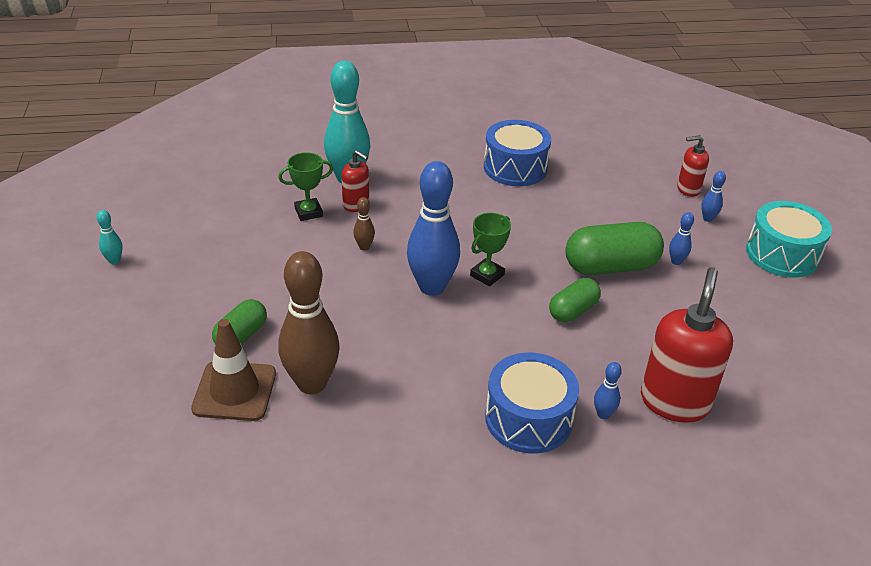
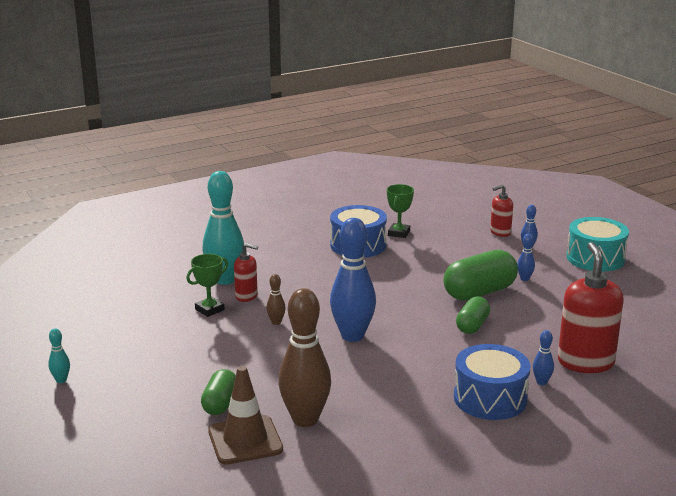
camera: 20 degrees left, 15 degrees down
green trophy [470,213,511,287] -> green trophy moved to [387,184,414,238]

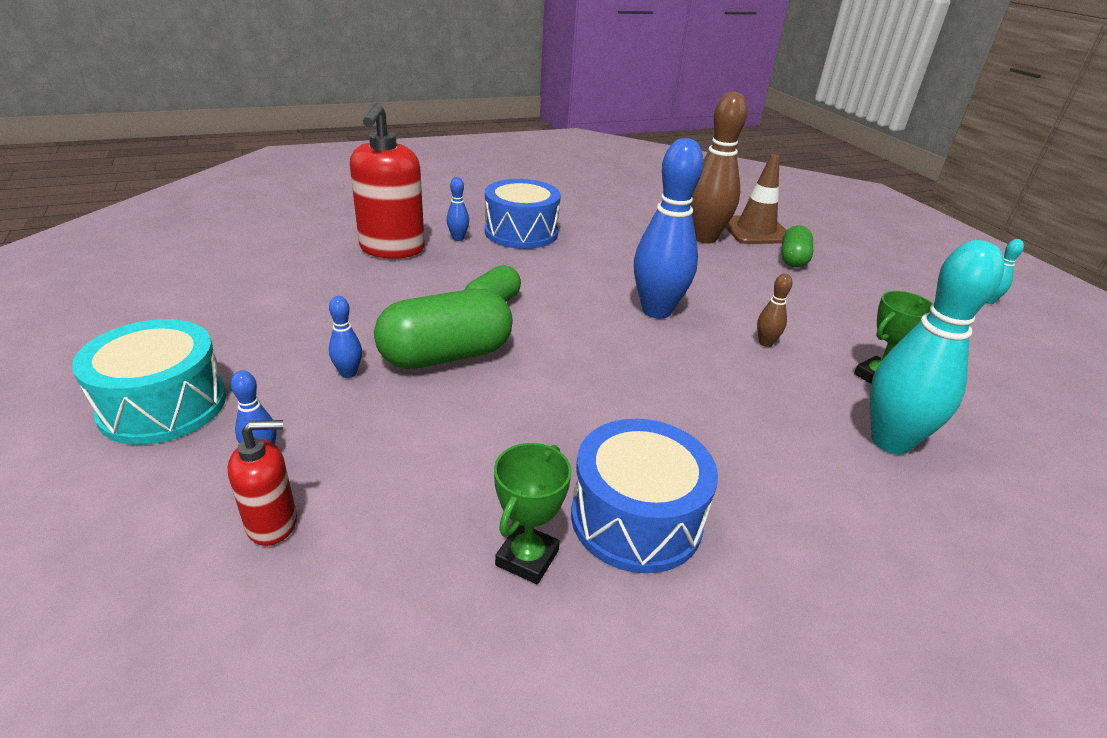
camera: 175 degrees left, 10 degrees up
red soap dispenser [234,243,258,302] -> none

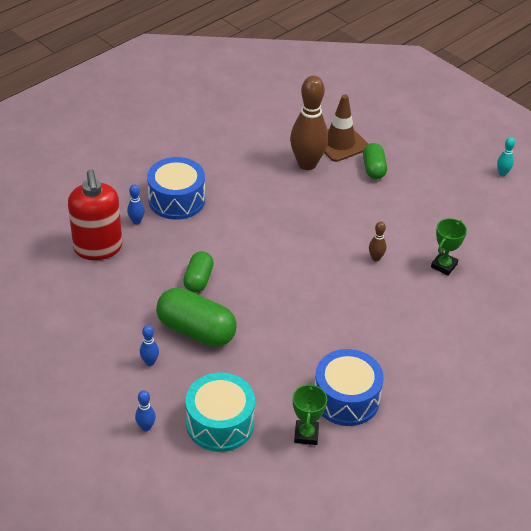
camera: 20 degrees left, 10 degrees up
turquoise drum [72,319,226,445] -> turquoise drum moved to [186,373,255,452]
red soap dispenser [227,420,297,546] -> none
green capsule [374,289,513,369] -> green capsule turned 75 degrees clockwise [156,288,237,347]
blue bowling pin [634,138,704,319] -> none
turquoise bowling pin [870,240,1004,454] -> none

